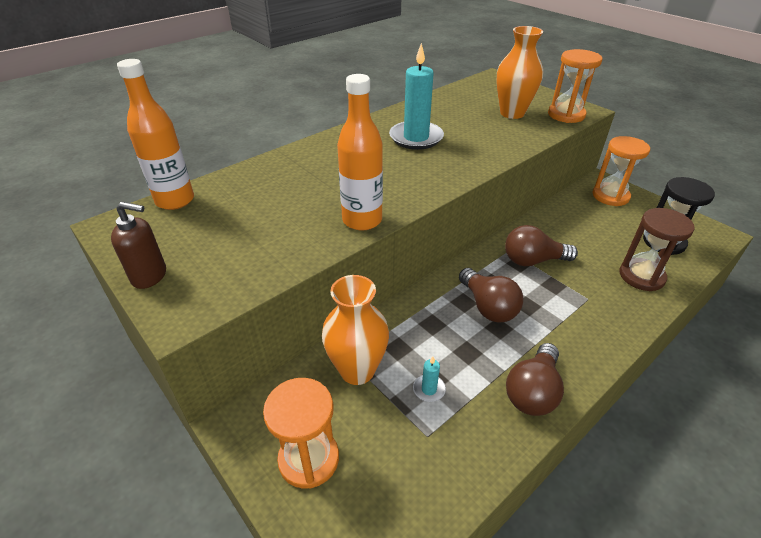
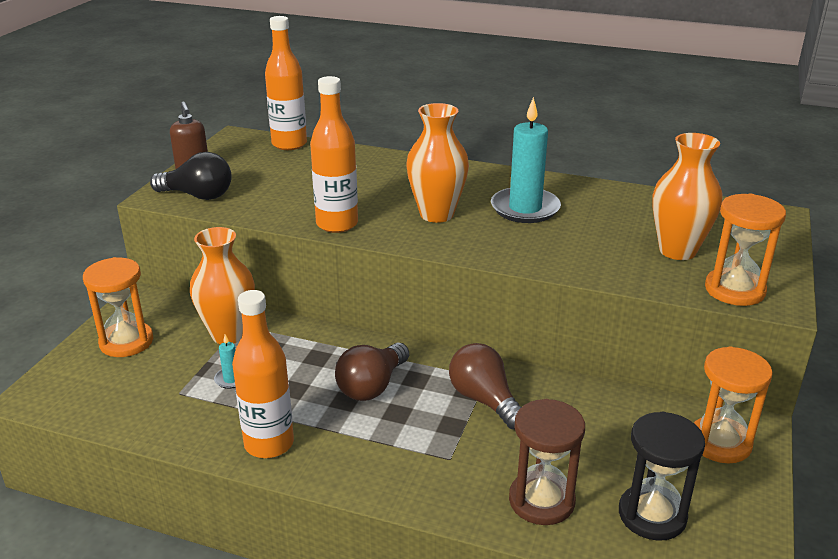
camera: 60 degrees right, 10 degrees down
brown light bulb [506,343,564,416] -> orange bottle [232,290,294,458]
none -> black light bulb [150,152,232,200]
none -> orange vase [406,103,469,223]

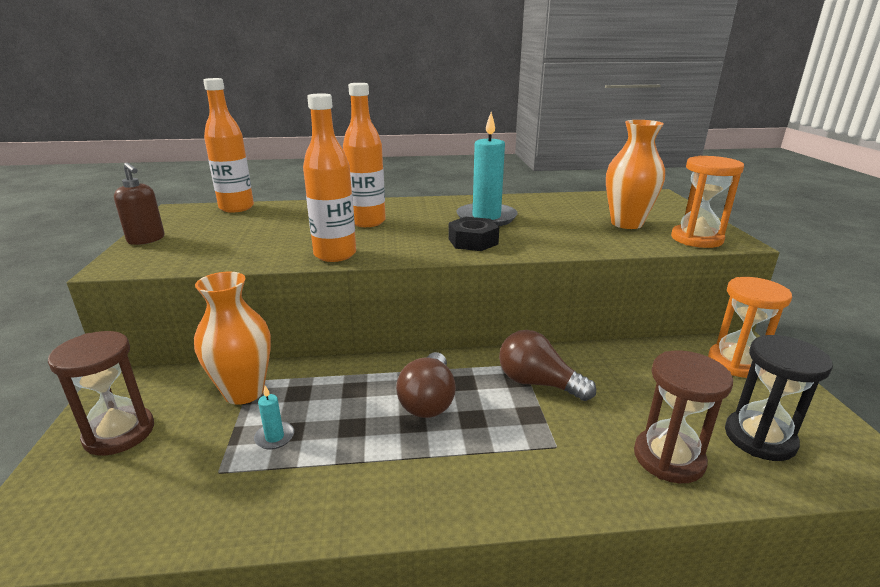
camera: 25 degrees left, 5 degrees down
orange hourglass [83,257,153,357] -> brown hourglass [48,331,154,456]
black light bulb [150,152,232,200] -> none
orange bottle [232,290,294,458] -> orange bottle moved to [343,83,386,227]
orange vase [406,103,469,223] -> none
none -> black nut [449,217,499,251]

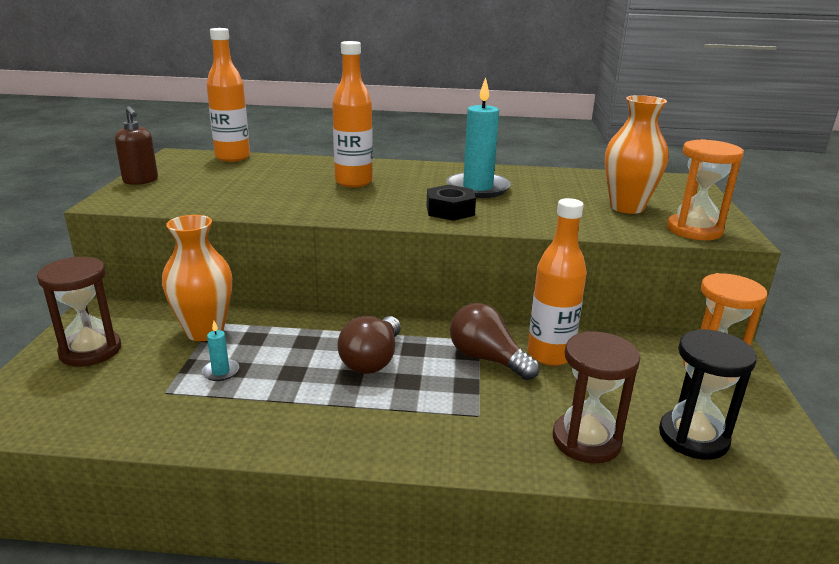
camera: 10 degrees right, 0 degrees up
orange bottle [303,93,356,262] -> orange bottle moved to [528,198,587,366]

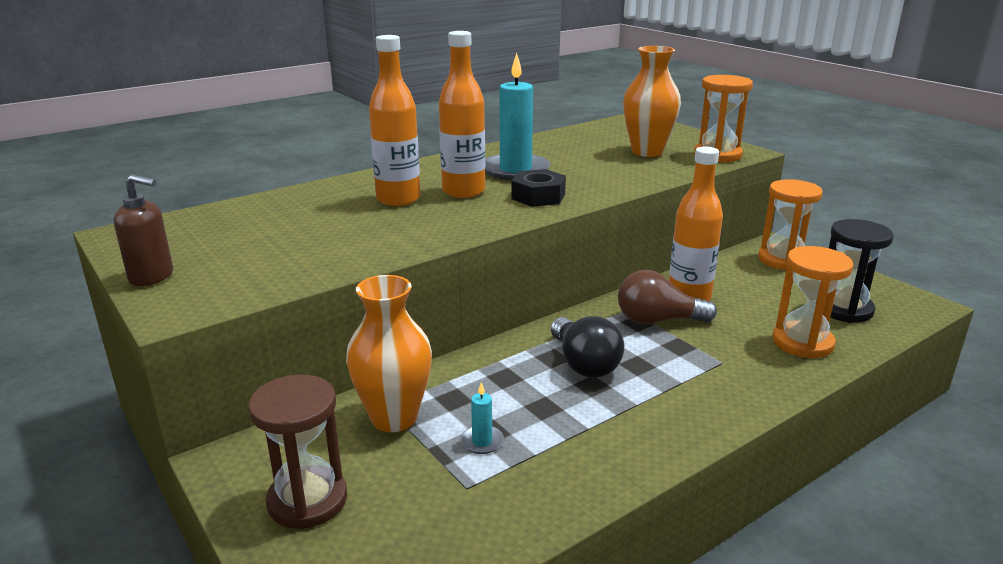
camera: 40 degrees left, 0 degrees up
orange bottle [206,28,250,162] -> orange bottle moved to [439,31,485,198]
brown light bulb [337,316,401,374] -> black light bulb [551,316,624,378]
brown hourglass [553,331,640,463] -> orange hourglass [773,246,853,359]

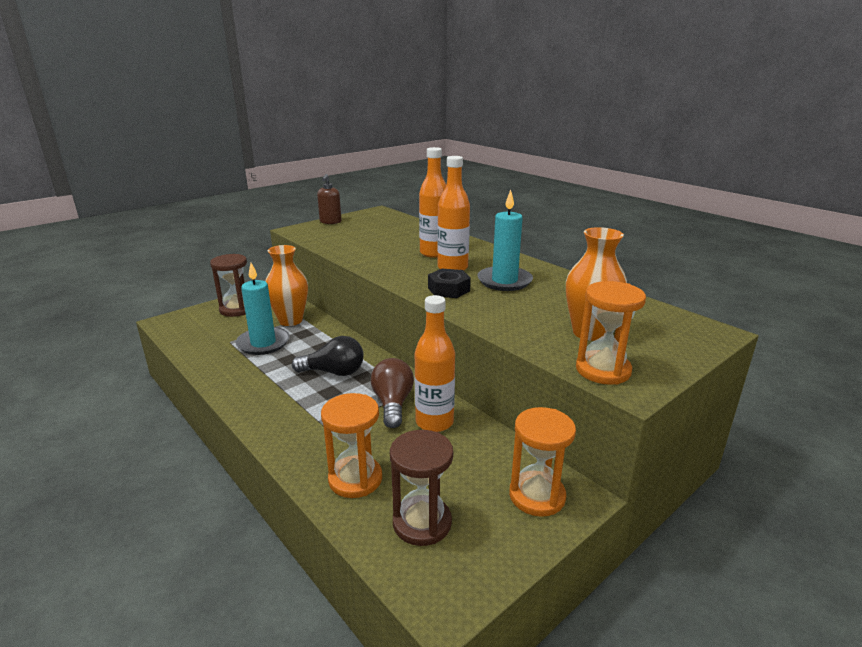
camera: 85 degrees right, 0 degrees up
turquoise candle [461,382,504,454] -> turquoise candle [236,263,290,355], size x2.30
black light bulb [551,316,624,378] -> black light bulb turned 150 degrees counterclockwise [292,336,364,376]
black hourglass [829,219,894,323] -> brown hourglass [390,430,453,546]

